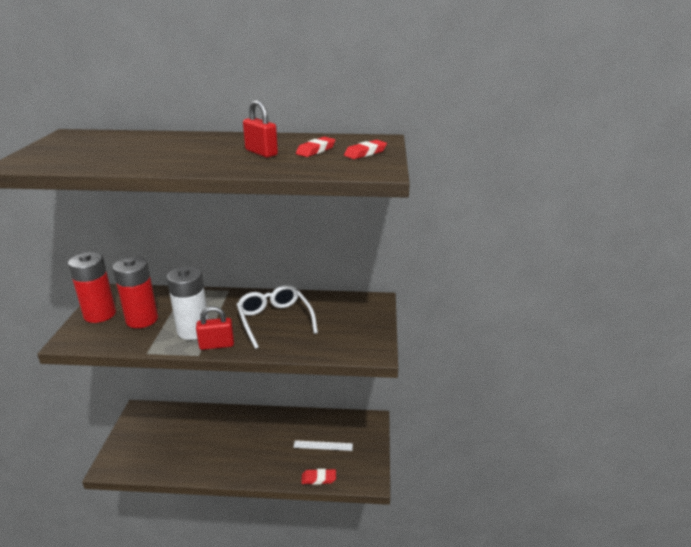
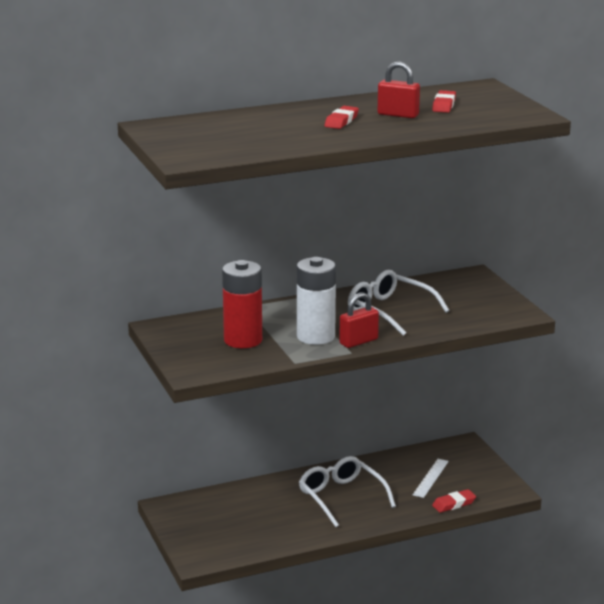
camera: 25 degrees left, 5 degrees down
red battery [68,252,116,323] -> none
white ruler [293,440,353,451] -> white ruler turned 45 degrees counterclockwise [413,459,449,498]
red eraser [344,140,387,159] -> red eraser moved to [324,106,359,129]
none -> white glasses [299,456,396,527]

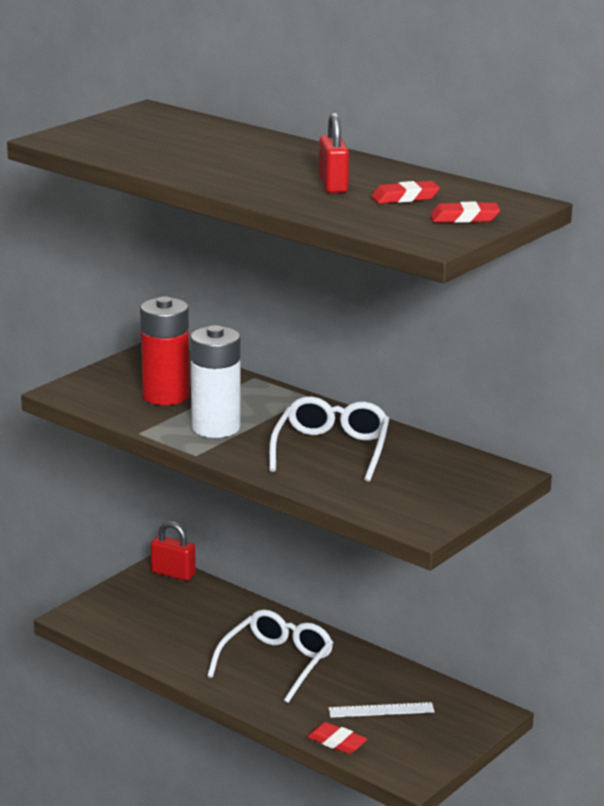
camera: 60 degrees right, 0 degrees up
red eraser [324,106,359,129] -> red eraser moved to [430,202,500,223]
red padlock [339,292,379,348] -> red padlock moved to [151,521,196,581]

